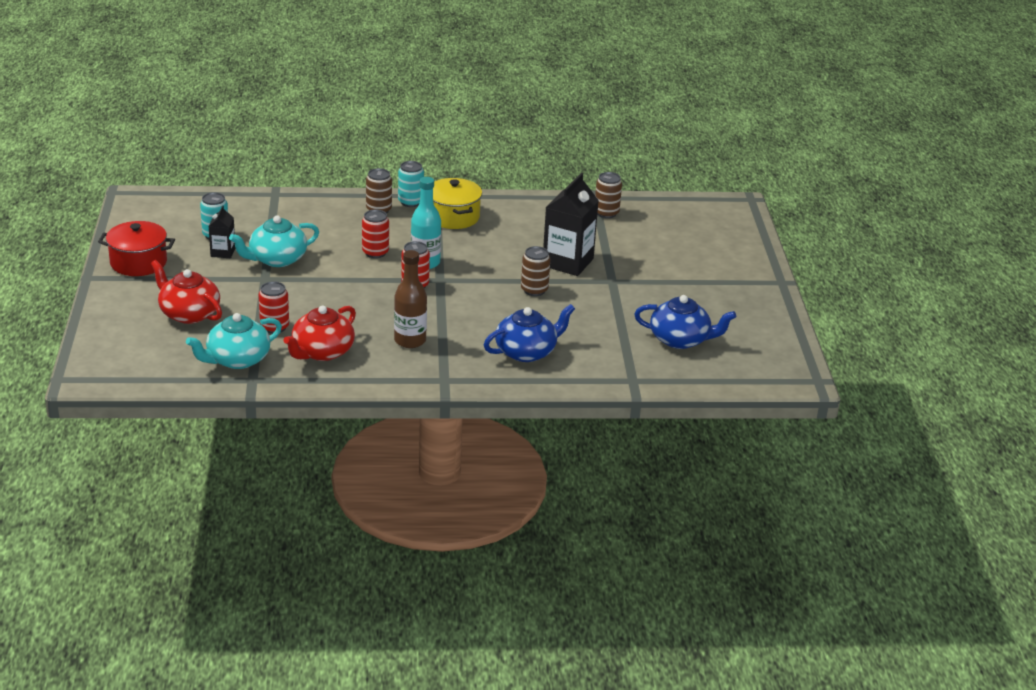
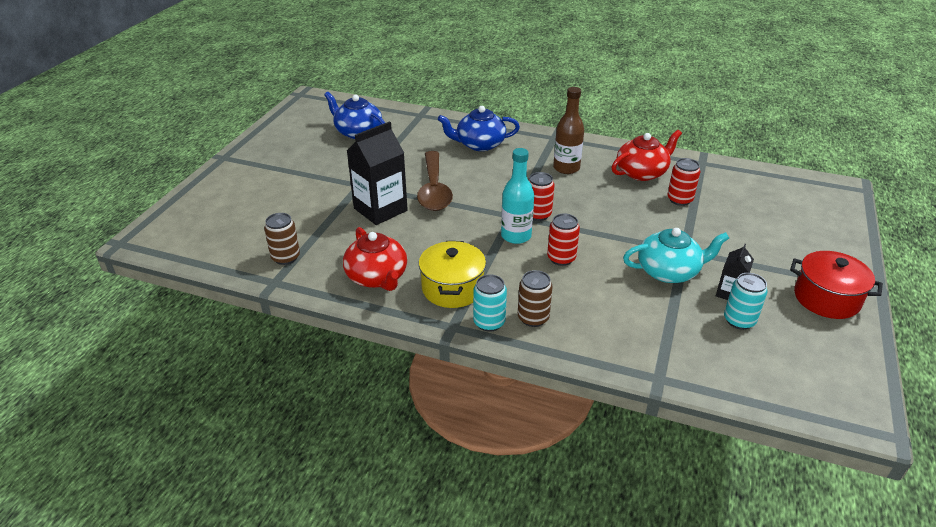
camera: 155 degrees left, 5 degrees up
red teapot [151,260,222,324] -> red teapot moved to [343,227,407,291]
turquoise teapot [186,313,282,369] -> none
brown can [521,246,550,296] -> brown spoon [417,151,453,211]

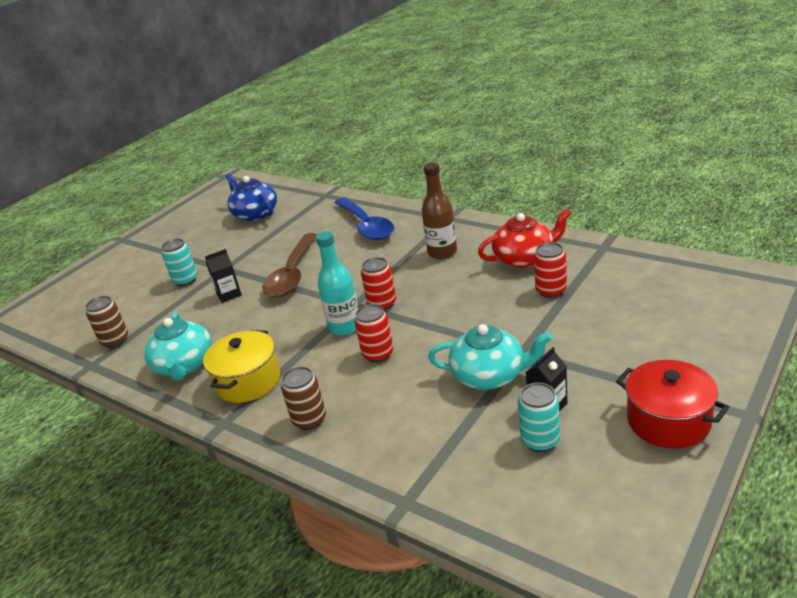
camera: 20 degrees right, 5 degrees down
red teapot [343,227,407,291] -> turquoise teapot [144,312,212,381]
black carton [347,121,408,225] -> black carton [205,249,242,303], size x0.52
blue teapot [438,106,520,151] -> blue spoon [334,197,394,240]
turquoise can [473,274,507,332] -> turquoise can moved to [161,238,198,286]

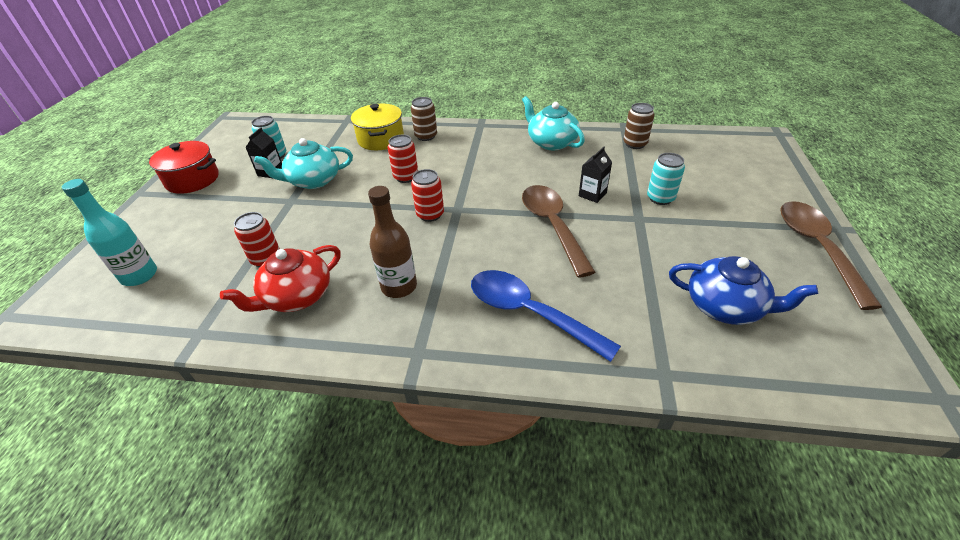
camera: 150 degrees right, 10 degrees up
yellow pot [203,330,280,403] -> yellow pot moved to [351,104,404,150]
turquoise bottle [316,231,359,336] -> turquoise bottle moved to [62,179,157,286]
none -> brown spoon [780,201,882,310]

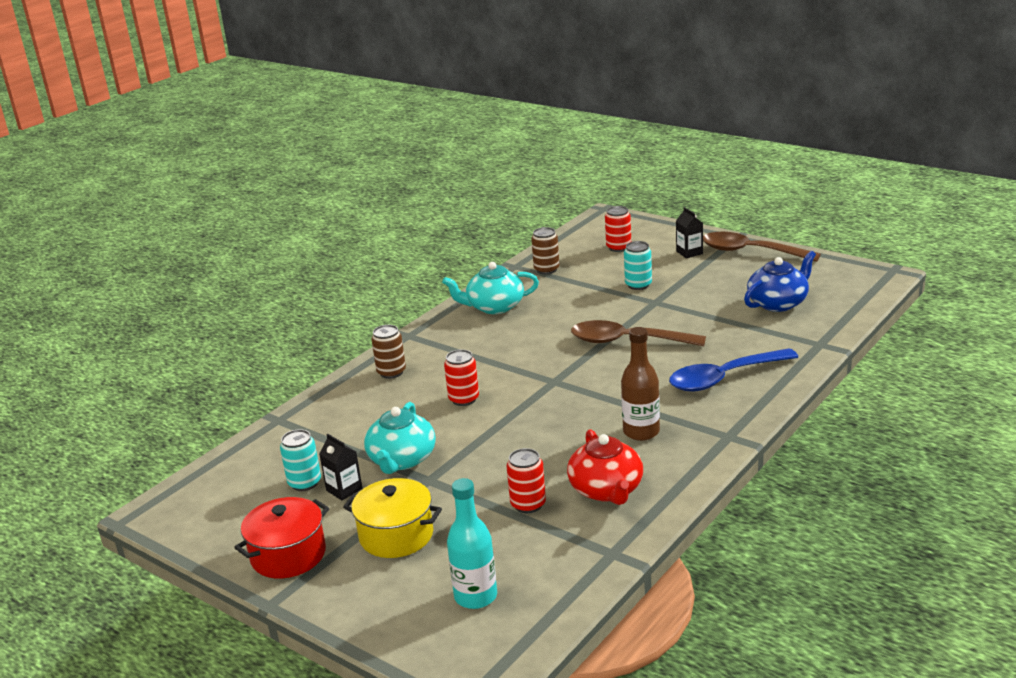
camera: 60 degrees left, 15 degrees down
yellow pot [351,104,404,150] -> yellow pot moved to [343,478,442,558]
red can [411,169,444,222] -> red can moved to [605,206,631,252]
black carton [579,147,612,203] -> black carton moved to [676,207,703,258]

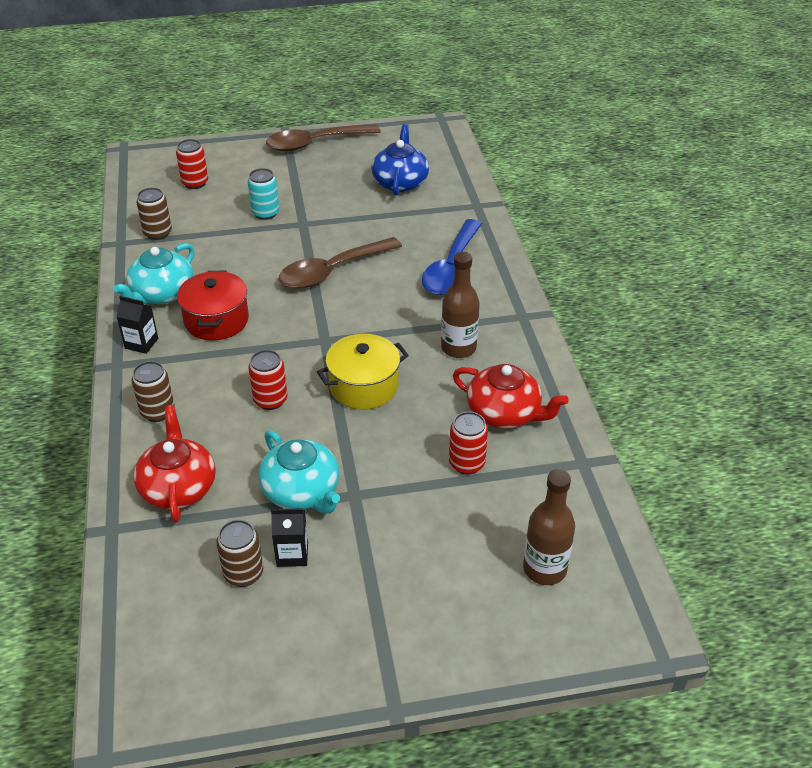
camera: 50 degrees left, 15 degrees up
red pot [234,497,329,578] -> red pot moved to [177,270,249,341]
turquoise can [280,429,321,491] -> brown can [217,520,263,587]
yellow pot [343,478,442,558] -> yellow pot moved to [317,334,409,410]
turquoise bottle [447,478,497,609] -> brown bottle [523,469,575,585]
black carton [676,207,703,258] -> black carton moved to [116,296,158,354]
none -> red teapot [133,405,216,522]

